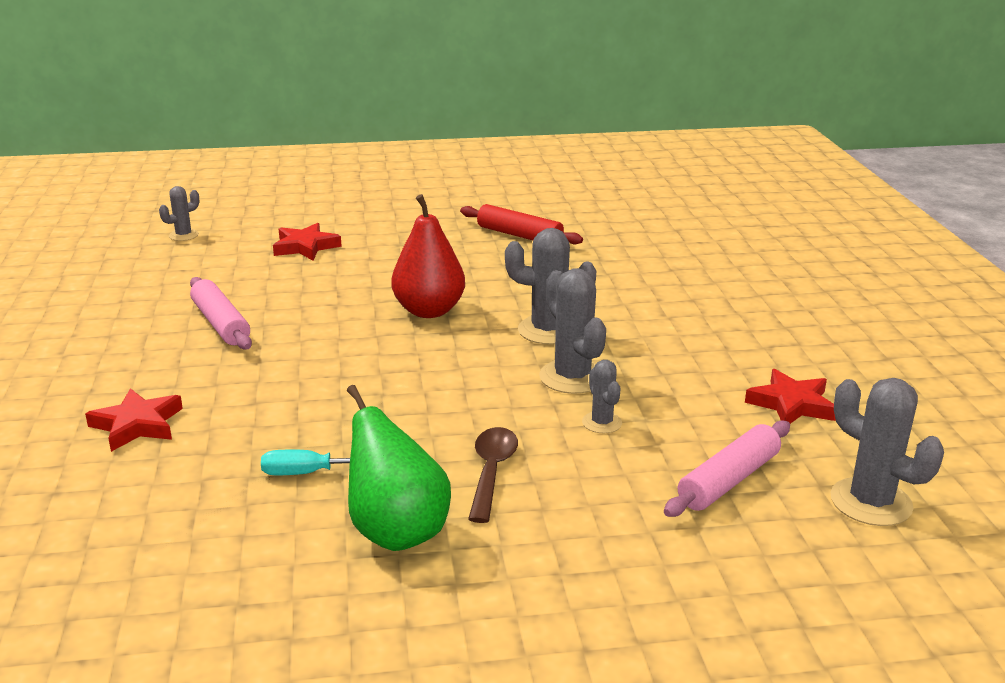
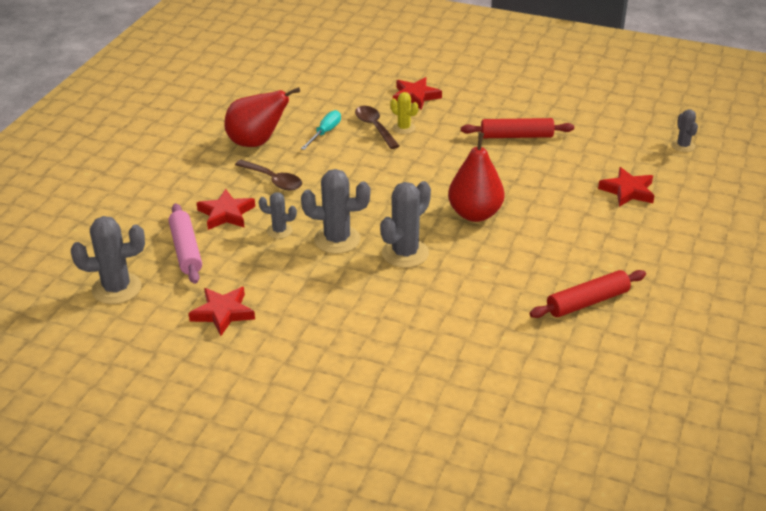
camera: 120 degrees right, 10 degrees up
pink rolling pin [190,277,252,350] -> red rolling pin [461,118,574,138]
green pear [347,385,451,551] -> red pear [224,87,300,147]
none -> red star [197,189,255,230]
none -> brown spoon [355,106,399,149]
none -> yellow cactus [391,92,418,134]

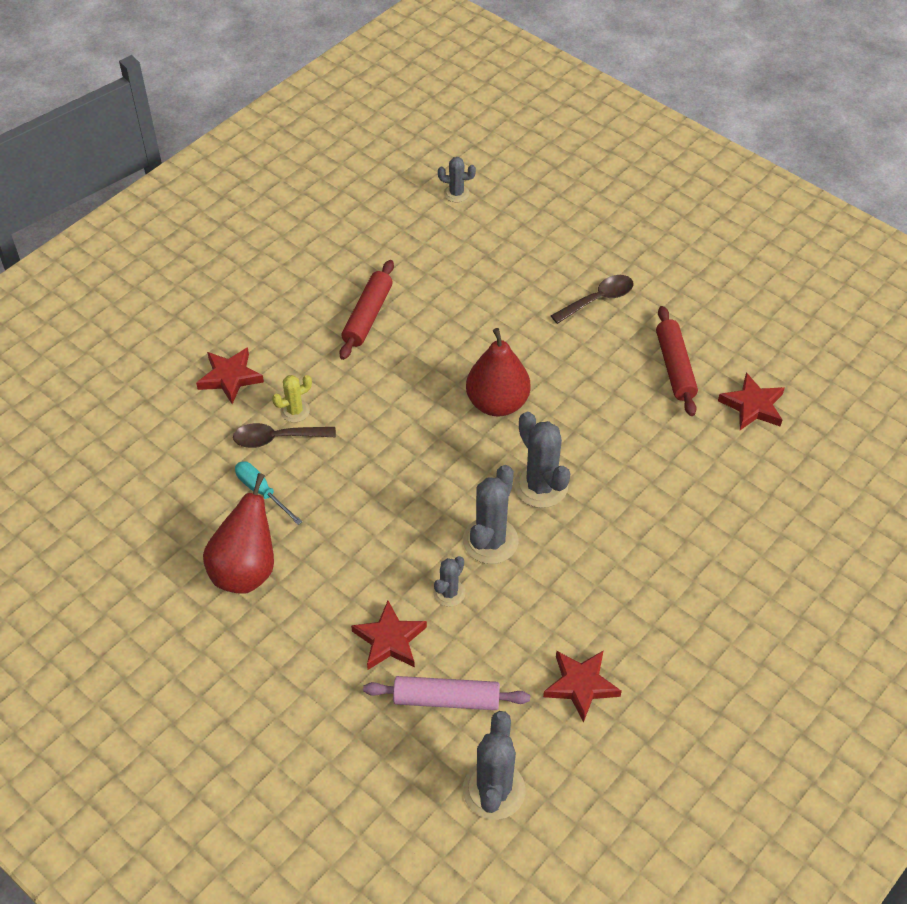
camera: 70 degrees left, 15 degrees up
brown spoon [235,160,302,190] -> brown spoon moved to [551,275,633,324]
red star [598,167,655,207] -> red star moved to [718,372,785,430]

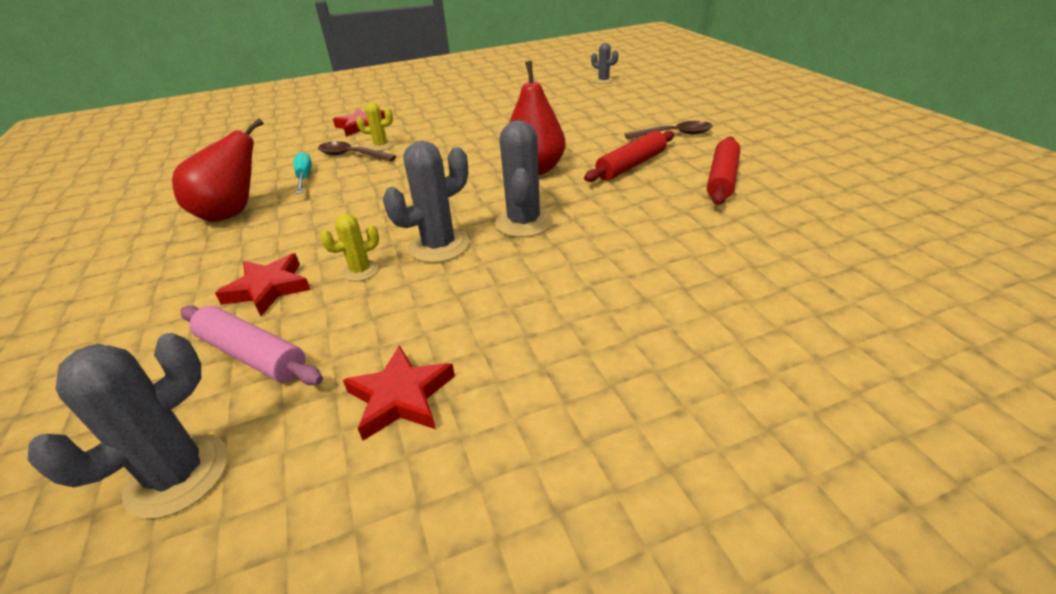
camera: 30 degrees right, 15 degrees down
red rolling pin [339,260,394,360] -> red rolling pin moved to [584,131,674,182]
grey cactus [433,556,466,607] -> yellow cactus [320,214,379,281]
red star [718,372,785,430] -> none

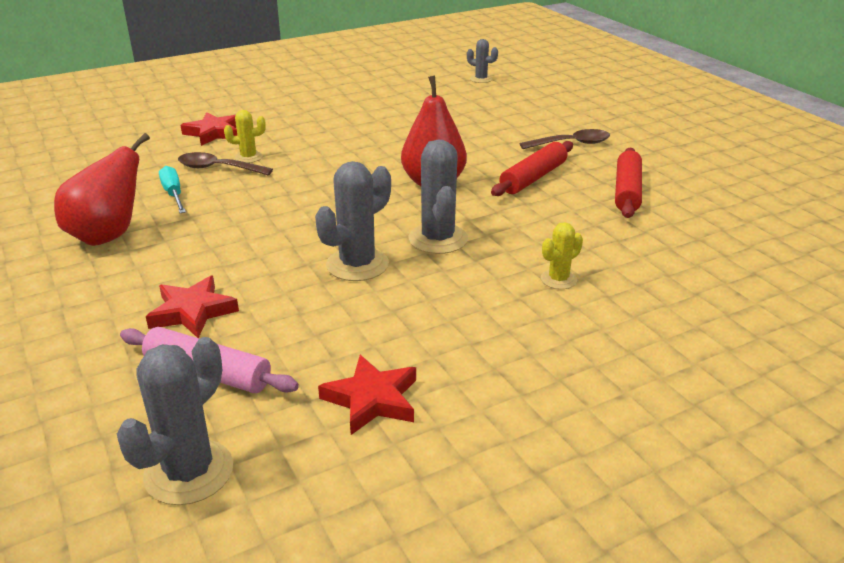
camera: 10 degrees left, 5 degrees down
yellow cactus [320,214,379,281] -> yellow cactus moved to [541,222,583,289]

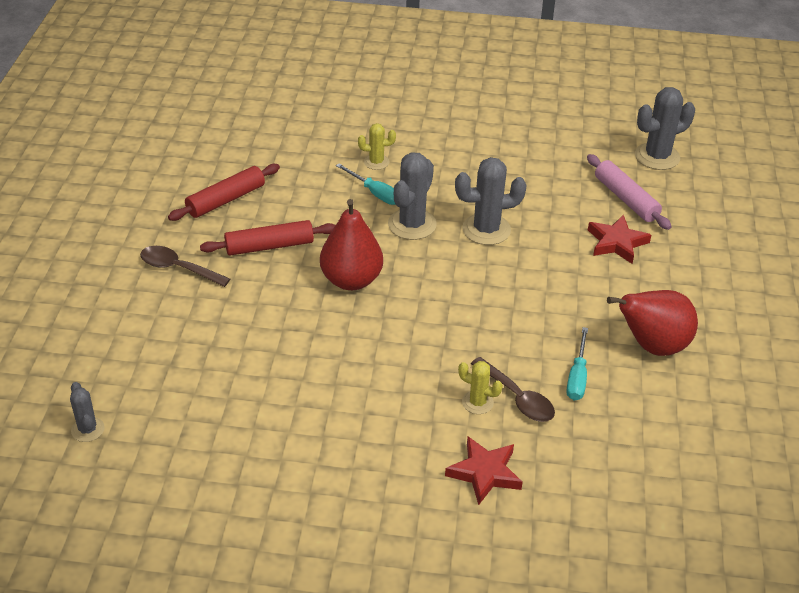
camera: 145 degrees left, 10 degrees up
red star [318,355,416,435] -> none
none -> turquoise screwdriver [336,163,396,205]

